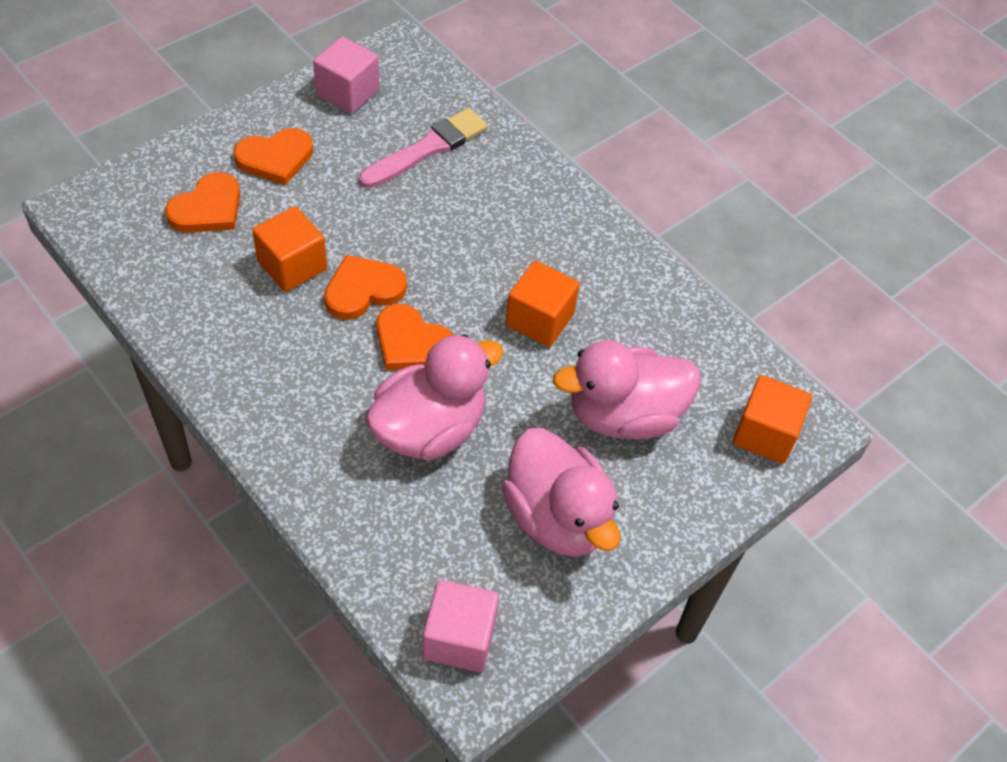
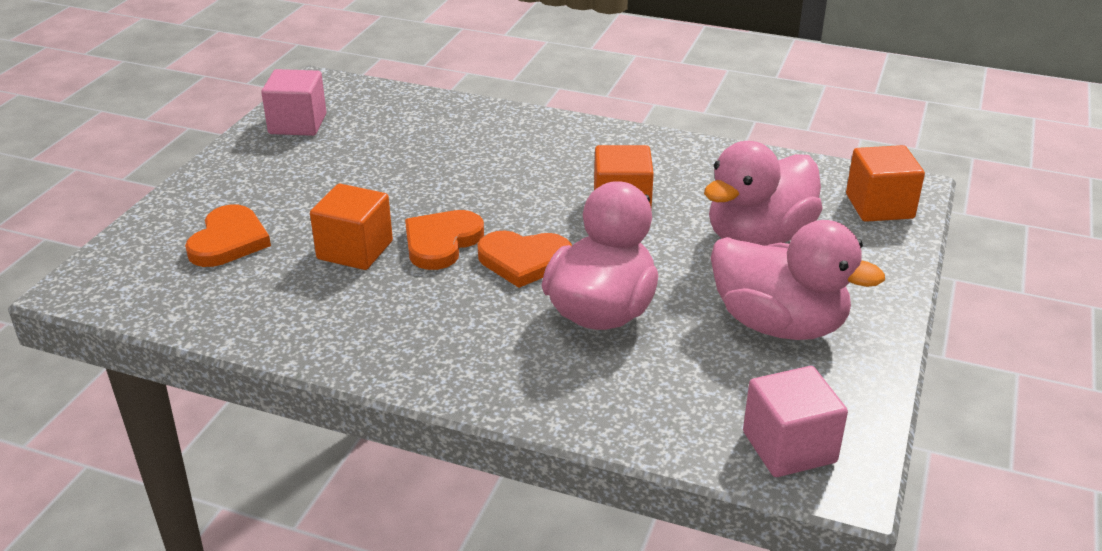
camera: 25 degrees left, 20 degrees down
orange heart [234,128,313,185] -> none
pink brush [359,108,488,188] -> none

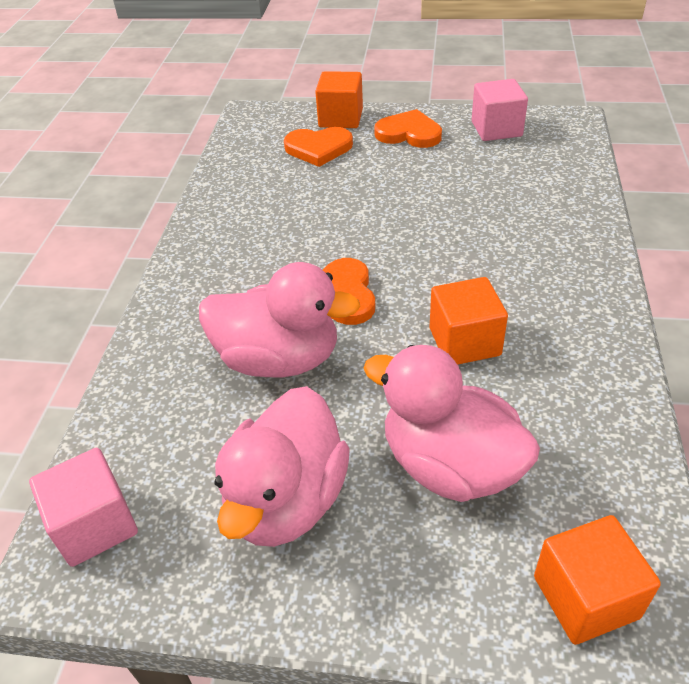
camera: 80 degrees right, 10 degrees up
orange cube [310,184,393,270] -> orange cube moved to [315,71,363,128]
orange heart [405,210,484,270] -> orange heart moved to [374,109,442,148]

